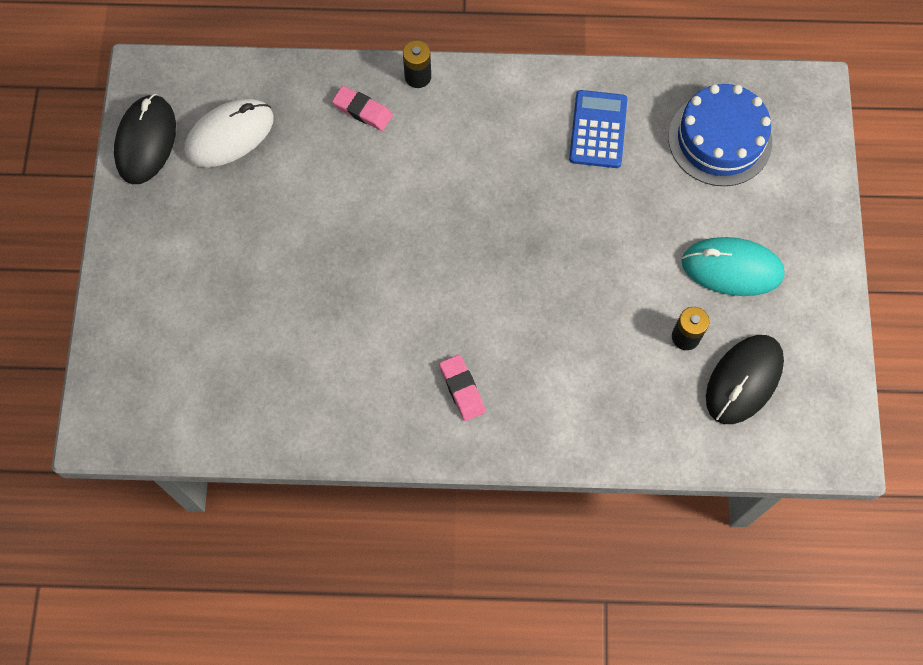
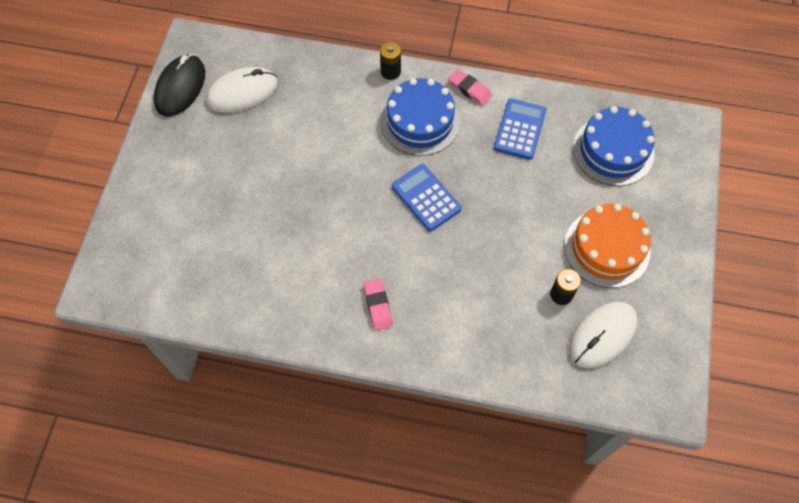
camera: 10 degrees right, 5 degrees down
pink eraser [332,86,393,131] -> pink eraser moved to [448,69,492,106]
turquoise mouse [682,237,785,296] -> orange cake [564,204,651,288]
black mouse [706,335,784,424] -> white mouse [569,302,637,369]
none -> blue cake [381,78,460,156]
none -> blue calculator [392,164,461,231]

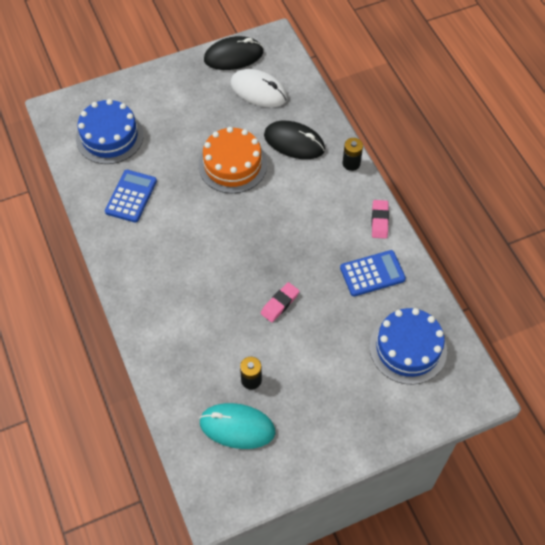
camera: 55 degrees right, 5 degrees down
pink eraser [363,278,393,330] -> pink eraser moved to [261,282,300,322]
blue cake [381,78,460,156] -> blue cake moved to [76,99,144,164]
blue calculator [392,164,461,231] -> blue calculator moved to [105,170,157,223]
orange cake [564,204,651,288] -> orange cake moved to [198,127,267,193]
white mouse [569,302,637,369] -> turquoise mouse [199,403,275,449]
none -> black mouse [264,121,325,159]

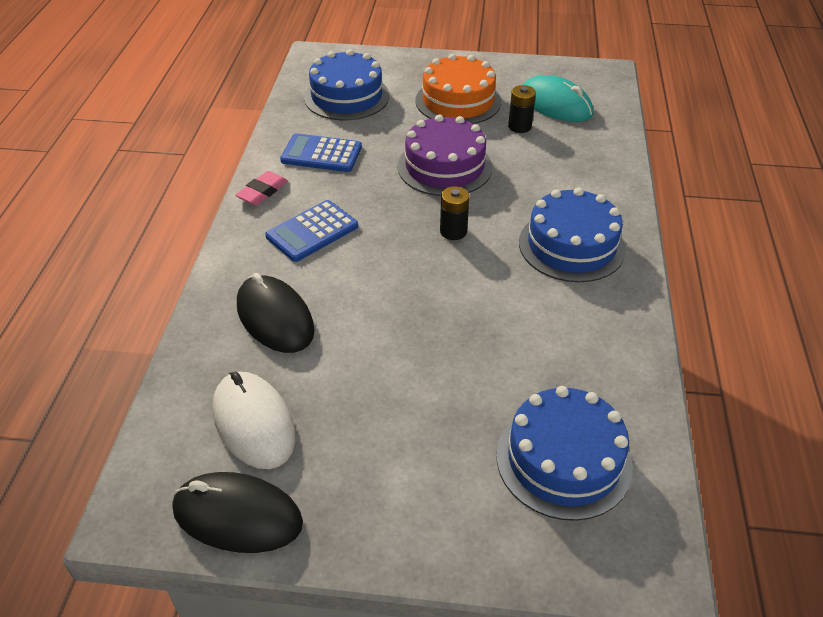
camera: 150 degrees left, 15 degrees down
blue calculator [105,170,157,223] -> blue calculator moved to [265,200,358,262]
orange cake [198,127,267,193] -> orange cake moved to [415,54,501,124]
pink eraser [261,282,300,322] -> purple cake [397,114,492,196]
black battery [343,138,363,171] -> black battery moved to [440,186,469,240]
none -> blue cake [519,188,626,282]

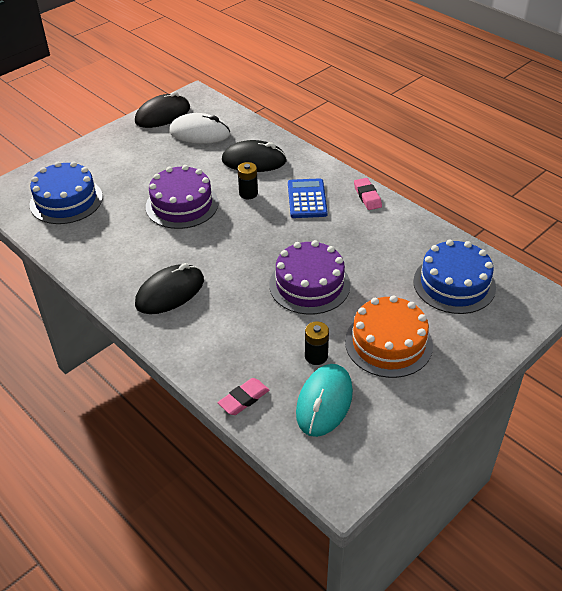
camera: 130 degrees right, 0 degrees up
blue calculator [280,133,362,172] -> none
black battery [440,186,469,240] -> black battery moved to [238,162,258,199]
blue cake [519,188,626,282] -> black mouse [135,263,204,314]
turquoise mouse [523,75,593,122] -> turquoise mouse turned 60 degrees counterclockwise [296,364,353,437]
none -> purple cake [146,165,218,229]
none -> pink eraser [218,378,269,415]

